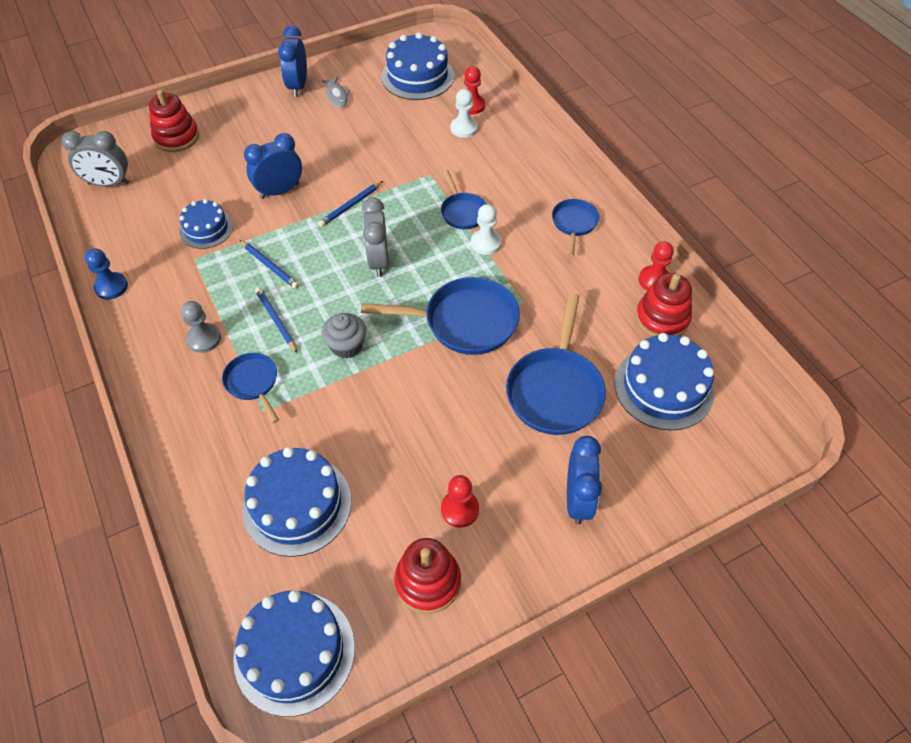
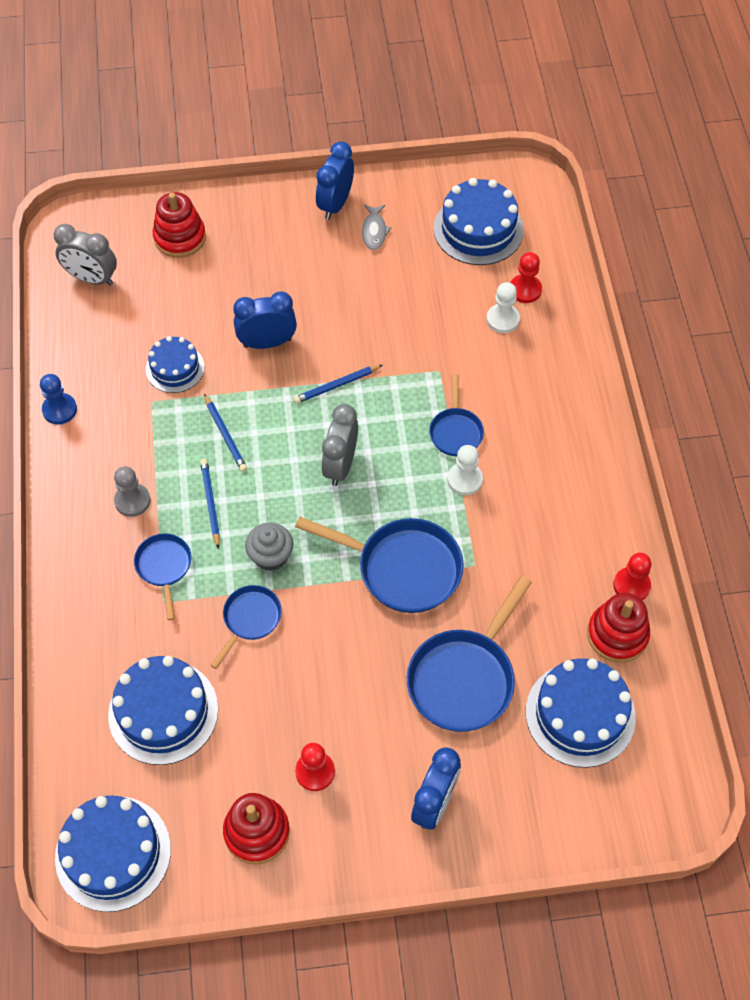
camera: 20 degrees right, 5 degrees up
blue pan [552,199,599,257] -> blue pan moved to [210,585,282,669]

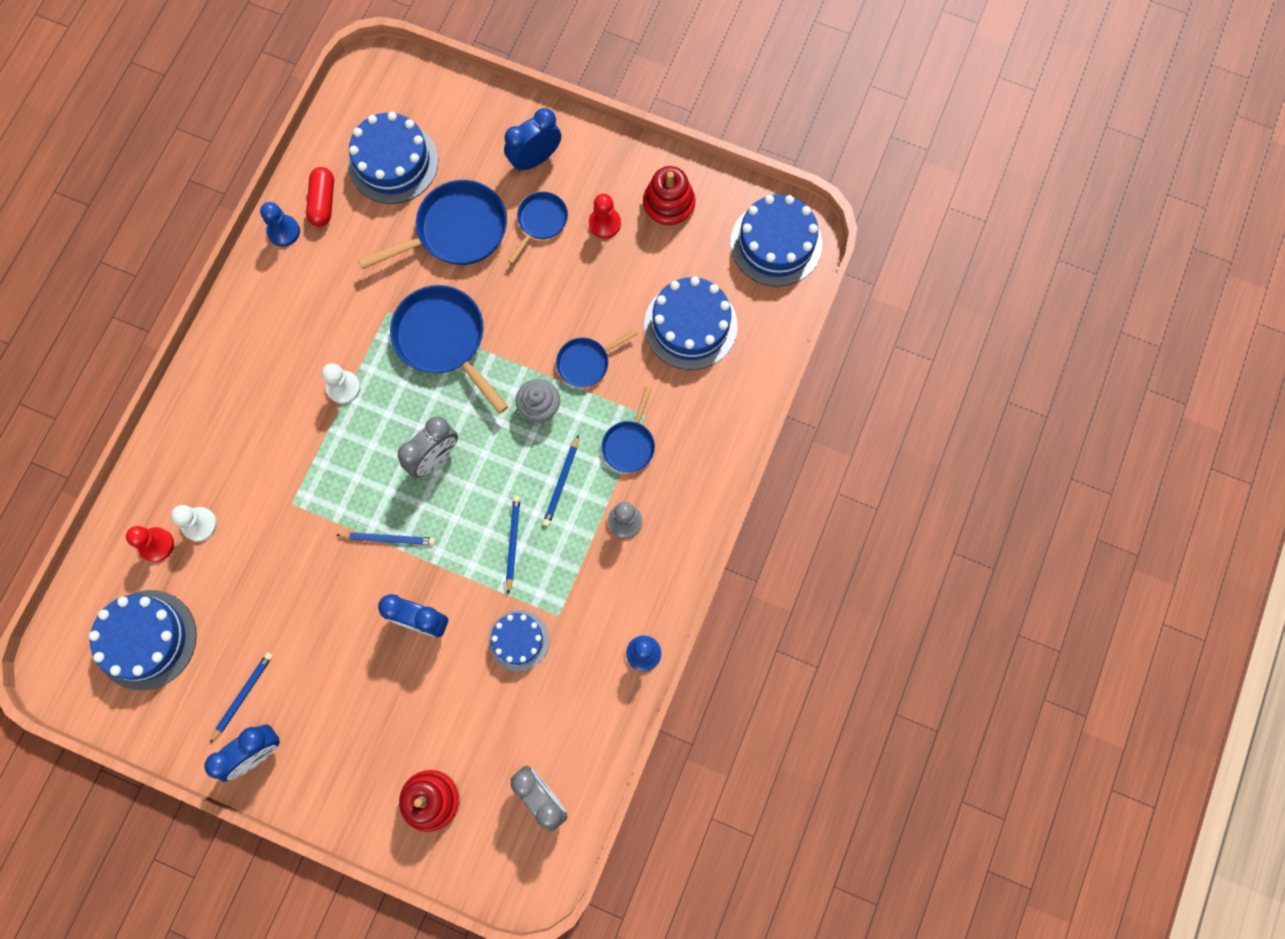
camera: 150 degrees left, 15 degrees up
grey fish [362,205,391,250] -> blue pencil [210,652,273,743]
blue pan [429,374,484,456] -> blue pan moved to [508,192,568,264]
red stacking toy [587,593,650,663] -> red capsule [306,167,334,227]
red pawn [613,553,651,600] -> blue pawn [260,202,300,247]

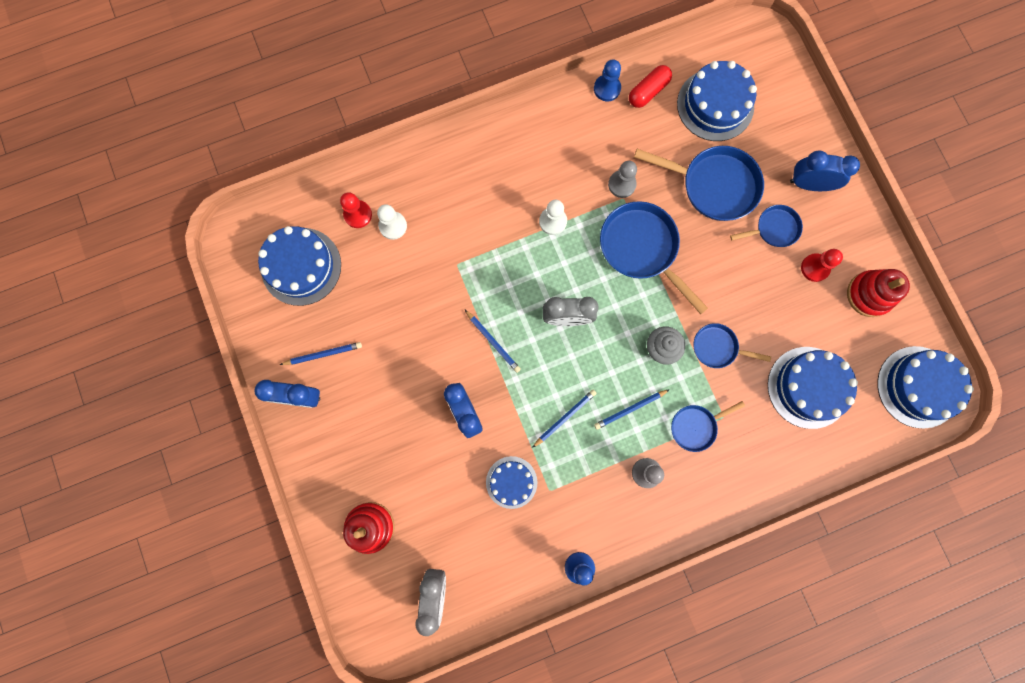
camera: 45 degrees right, 5 degrees up
blue pan [390,285,508,414] -> blue pan turned 45 degrees counterclockwise [600,201,708,314]
none -> grey pawn [608,161,637,198]

